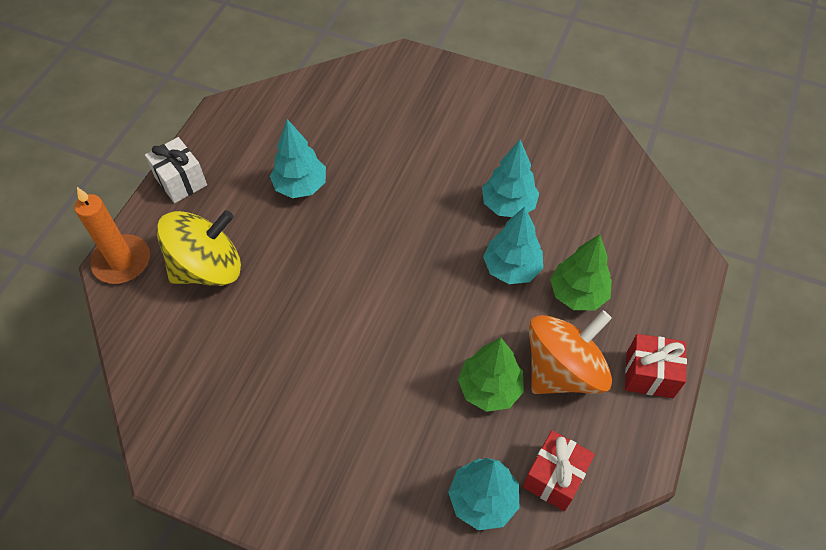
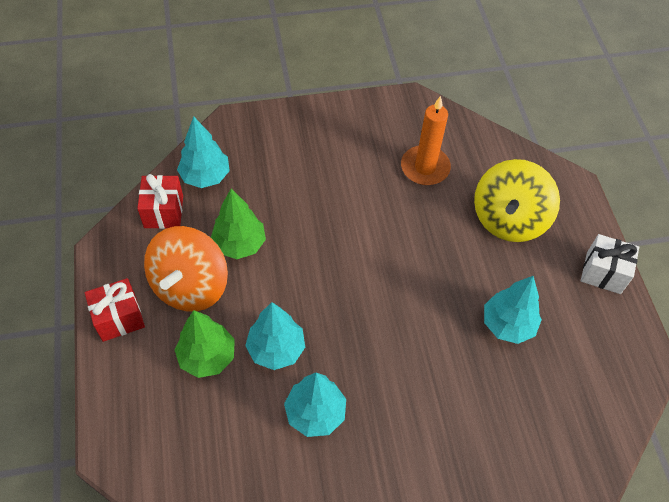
camera: 145 degrees right, 0 degrees up
orange candle [74,187,150,284] -> orange candle moved to [401,96,451,185]

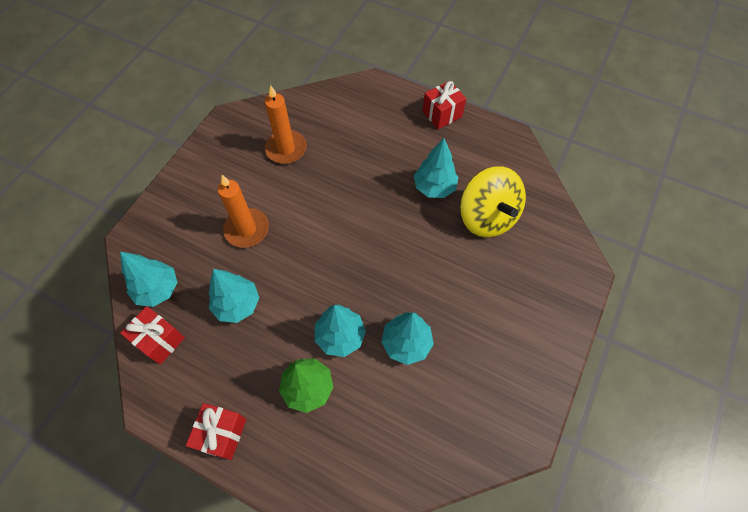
camera: 50 degrees left, 5 degrees up
orange spinning top [144,226,228,312] -> none
green tree [211,189,266,259] -> turquoise tree [209,269,259,323]
yellow spinning top [474,159,560,242] -> yellow spinning top moved to [460,166,526,238]
white gift [581,234,639,294] -> red gift [422,81,466,129]
none -> orange candle [218,175,269,248]

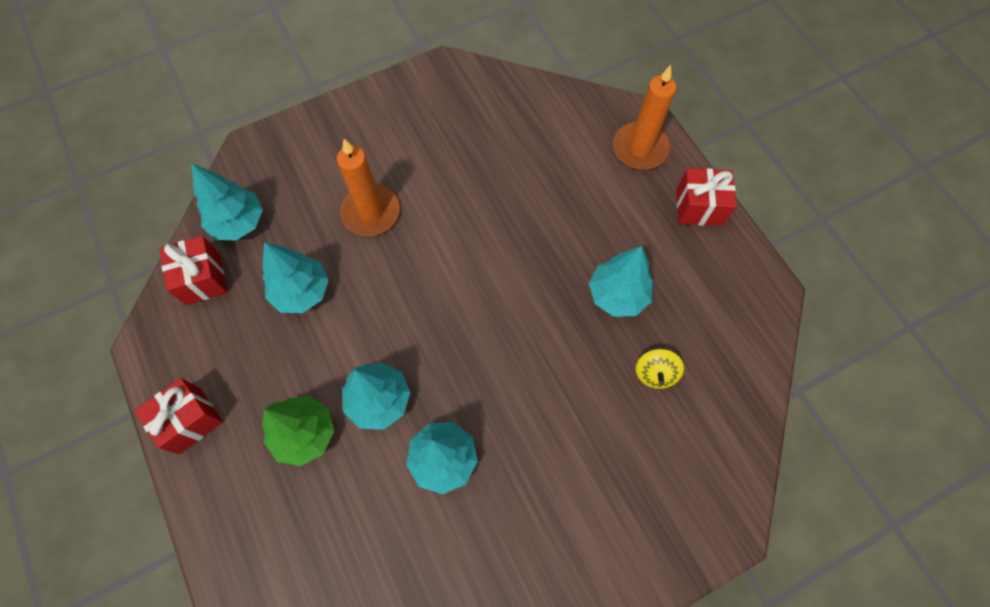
camera: 35 degrees right, 5 degrees up
orange candle [265,85,307,164] -> orange candle moved to [613,65,676,170]
yellow spinning top [460,166,526,238] -> yellow spinning top [636,349,684,389], size x0.45

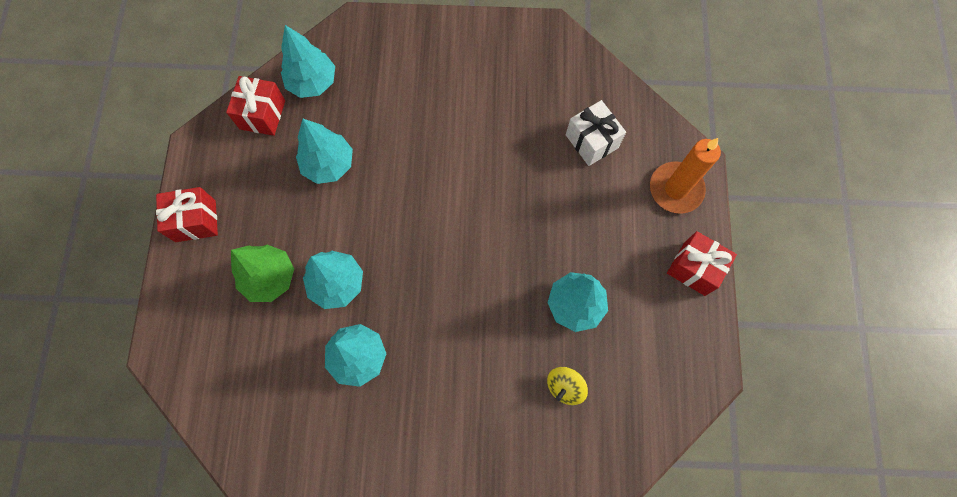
camera: 30 degrees right, 5 degrees up
orange candle [337,139,400,236] -> none
none -> white gift [566,100,626,166]

